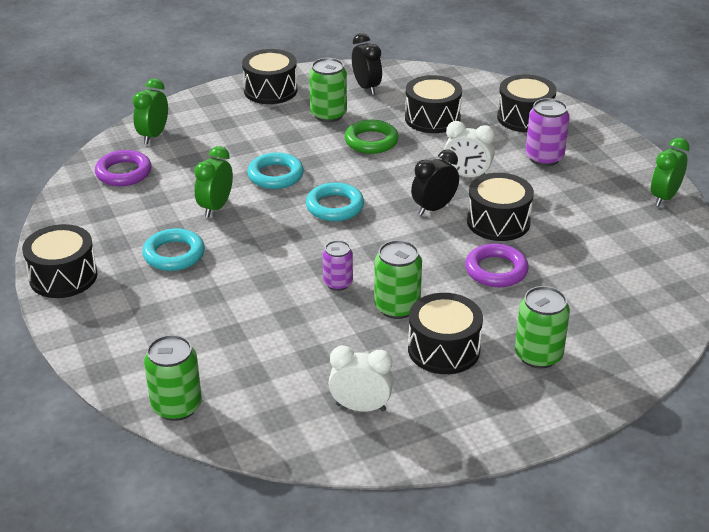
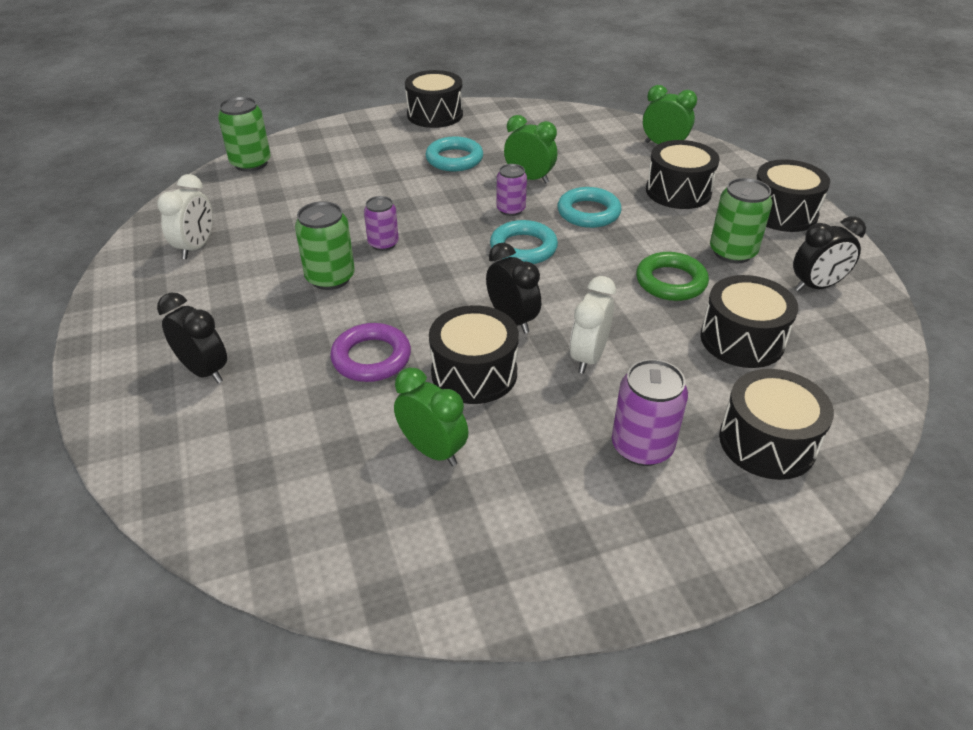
camera: 95 degrees right, 5 degrees up
purple ring [95,150,152,186] -> none
black drum [408,293,483,374] -> black drum moved to [646,140,720,209]
green can [515,286,570,369] -> black clock [157,293,227,383]
green clock [651,138,690,206] -> green clock moved to [394,368,469,466]
none -> purple can [496,164,527,216]

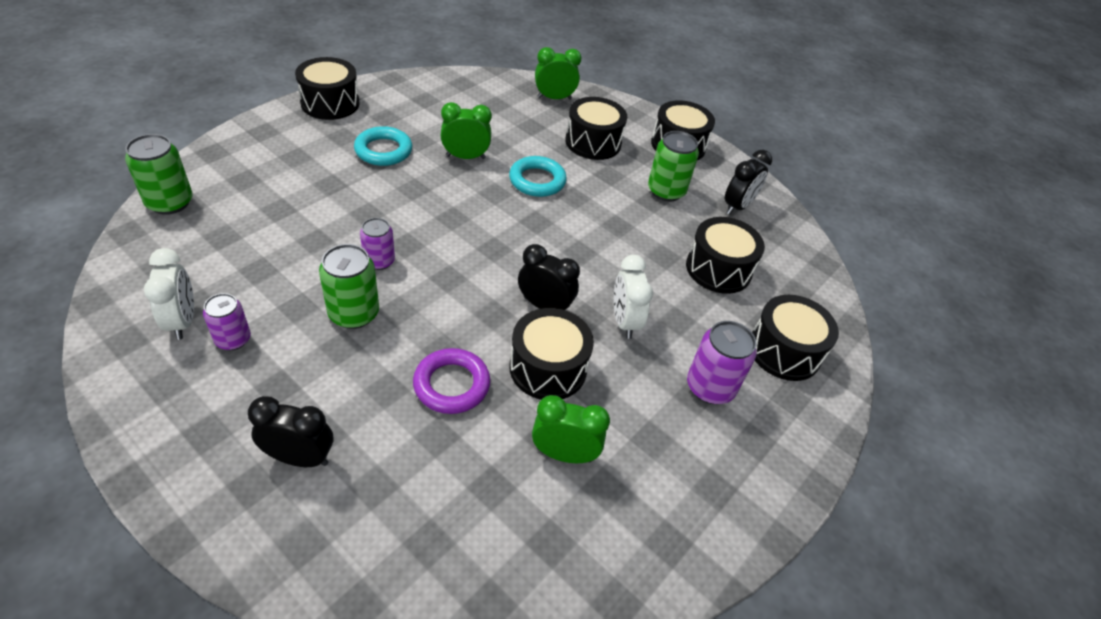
camera: 35 degrees left, 5 degrees up
turquoise ring [490,220,558,264] -> none
purple can [496,164,527,216] -> purple can moved to [203,293,251,350]
green ring [636,252,709,301] -> none

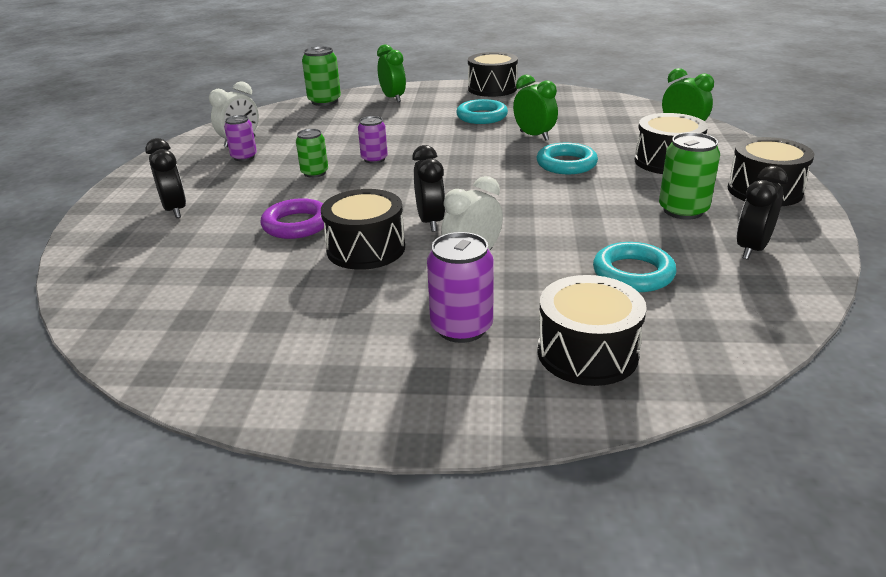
camera: 60 degrees right, 15 degrees down
green can [319,244,379,329] -> green can [296,129,328,178], size x0.66
green clock [532,395,610,463] -> green clock moved to [377,44,406,102]
black drum [686,217,765,294] -> turquoise ring [593,242,677,292]
black clock [725,150,772,215] -> black clock turned 120 degrees clockwise [736,166,788,260]

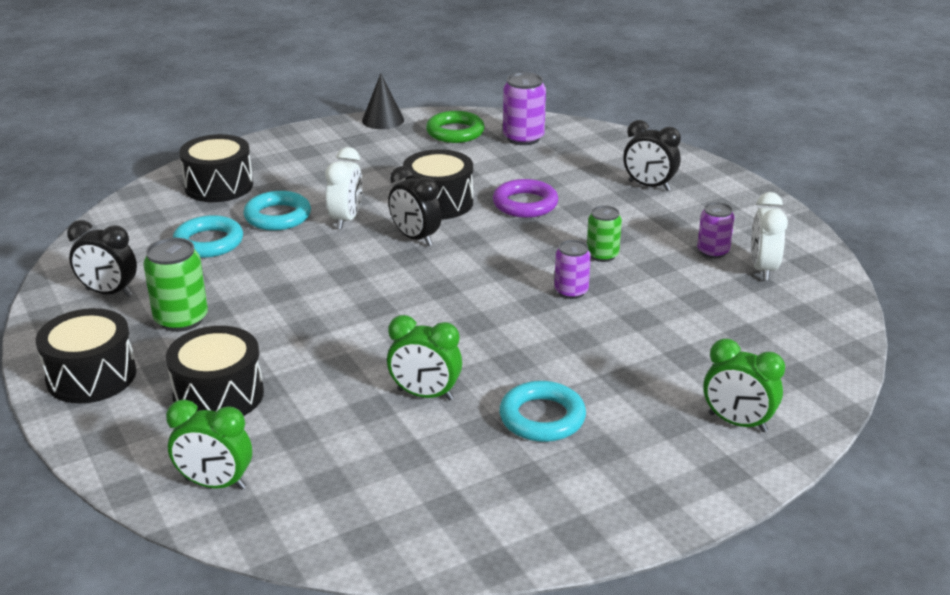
camera: 145 degrees right, 0 degrees up
green can [302,46,341,106] -> none
purple can [427,232,494,343] -> purple can moved to [503,72,546,145]
black drum [468,52,518,97] -> none
turquoise ring [537,143,598,174] -> turquoise ring moved to [243,191,311,231]
black clock [736,166,788,260] -> black clock turned 105 degrees clockwise [67,220,137,297]
none -> black cone [362,74,404,129]
none -> green ring [426,111,485,143]

